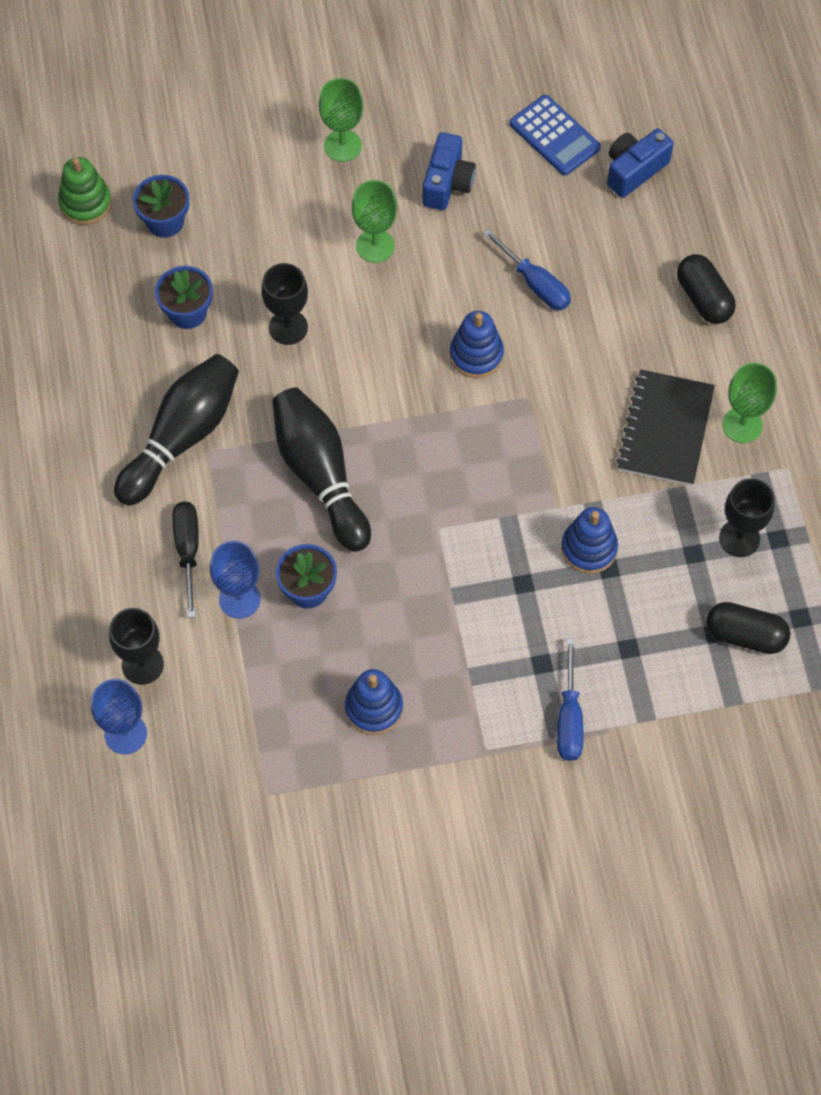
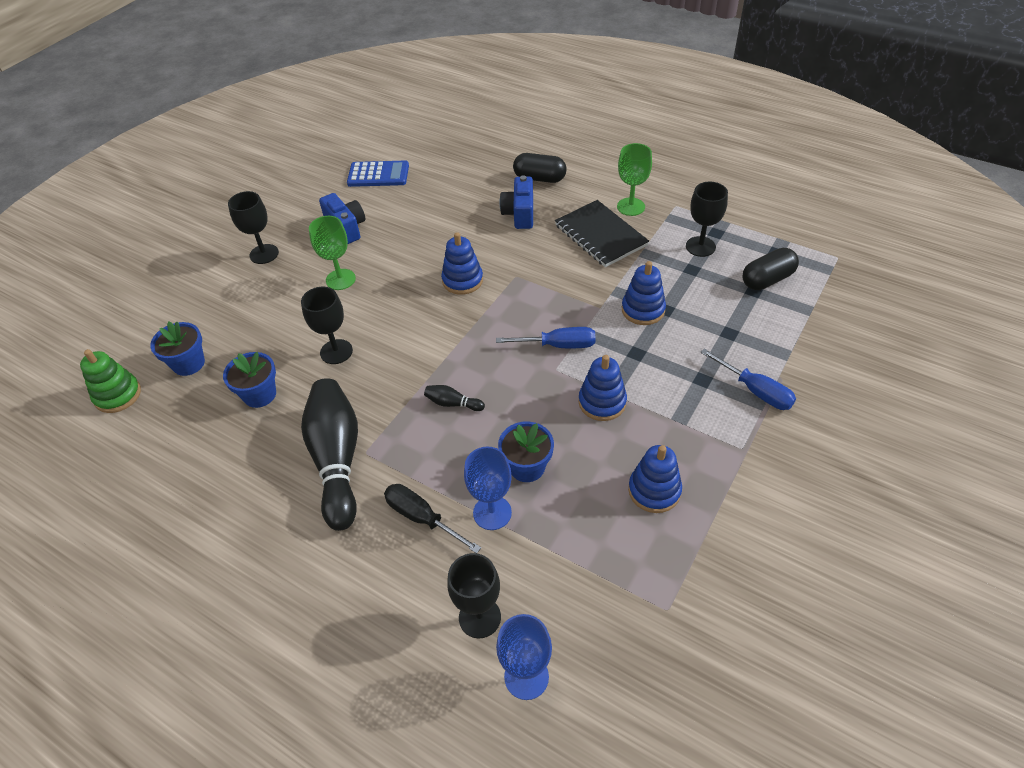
camera: 45 degrees left, 15 degrees down
black bowling pin [272,387,371,552] -> black bowling pin [424,385,485,411], size x0.40
green goblet [319,78,363,162] -> black goblet [228,191,279,264]
blue screwdriver [483,229,571,310] -> blue screwdriver moved to [496,327,596,348]
blue camera [607,128,674,198] -> blue camera moved to [499,175,533,229]
none -> blue stacking toy [579,355,627,421]

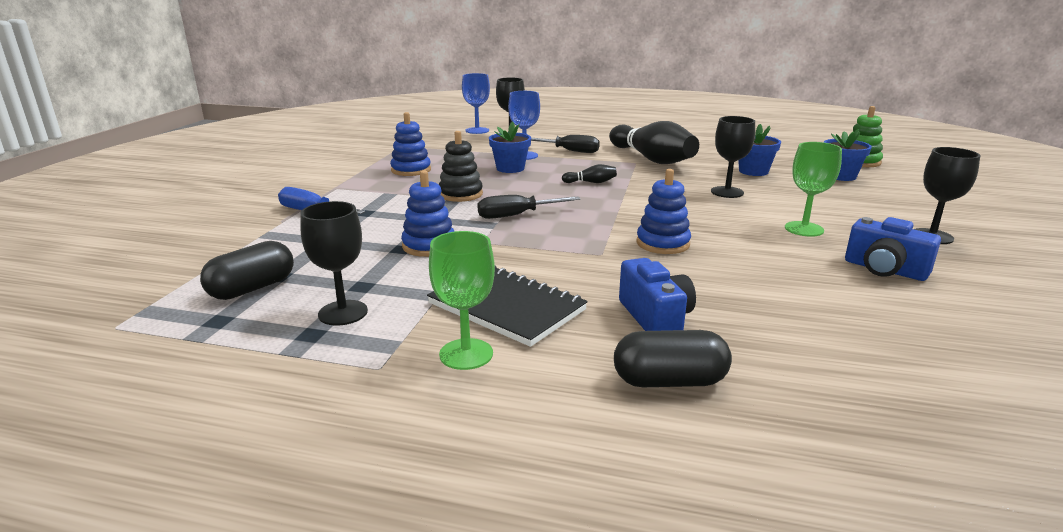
camera: 160 degrees right, 25 degrees down
blue calculator [347,161,409,187] -> none
blue screwdriver [496,327,596,348] -> black screwdriver [477,195,580,219]
blue stacking toy [579,355,627,421] -> black stacking toy [439,131,483,202]

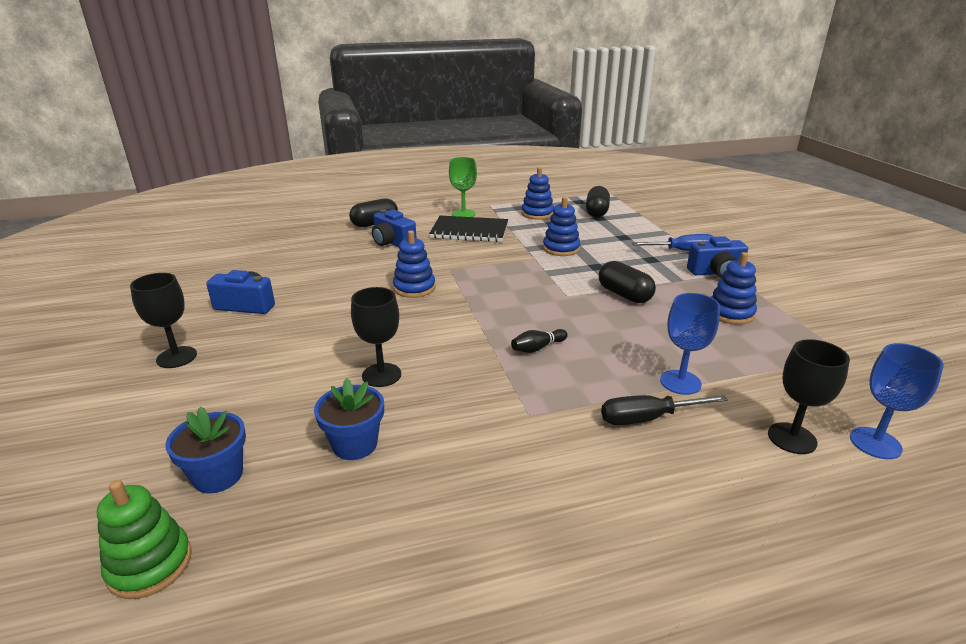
camera: 150 degrees right, 5 degrees up
black goblet [300,201,368,326] -> blue stacking toy [521,167,554,220]
black stacking toy [439,131,483,202] -> black capsule [599,261,656,303]
black screwdriver [477,195,580,219] -> none
blue flower pot [489,121,531,173] -> none
black bowling pin [609,121,699,164] -> none
green goblet [785,142,842,237] -> none
none -> blue camera [687,236,748,278]

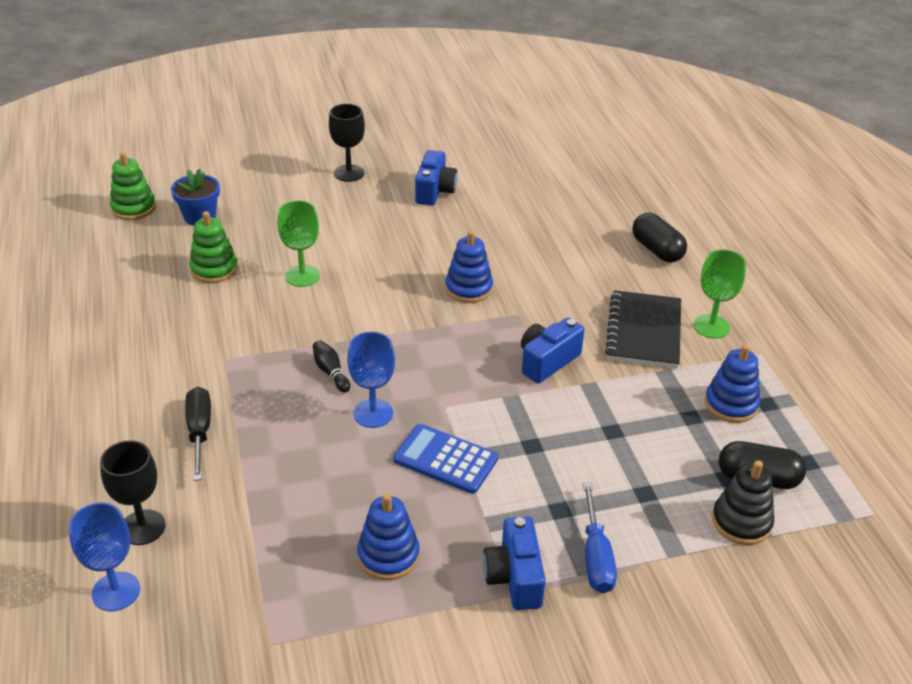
camera: 90 degrees right, 10 degrees up
blue flower pot [314,378,384,460] -> green stacking toy [189,211,238,283]
black goblet [351,287,401,387] -> green goblet [277,200,320,287]
blue camera [372,209,416,247] -> blue camera moved to [521,318,584,383]
blue stacking toy [543,197,580,256] -> none
black capsule [599,261,656,303] -> blue calculator [393,424,498,494]
blue goblet [660,293,720,395] -> blue goblet moved to [347,331,395,428]
none -> black stacking toy [712,460,774,545]

